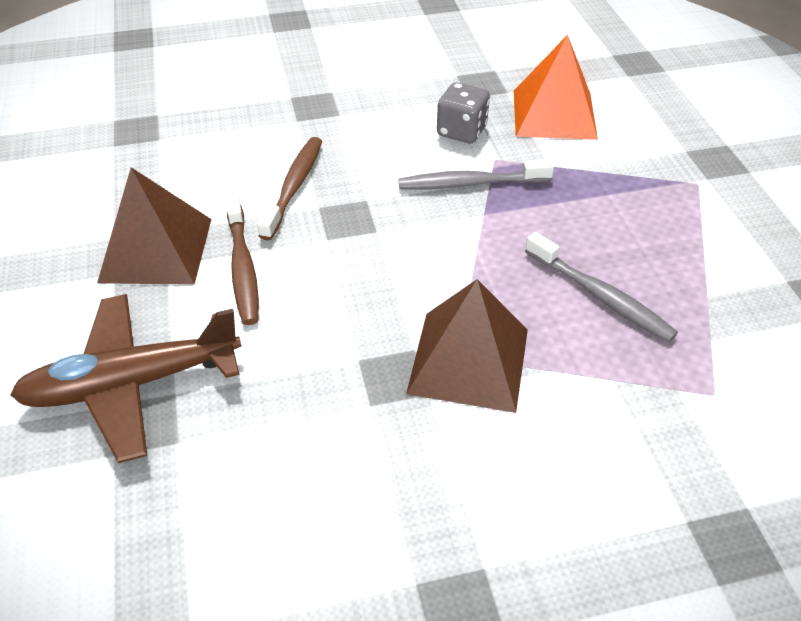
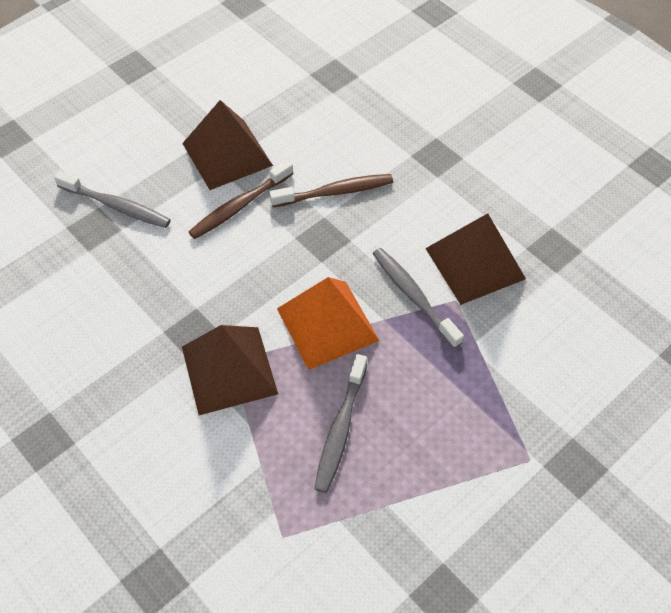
camera: 60 degrees right, 10 degrees up
brown plane [10,294,242,463] -> grey toothbrush [54,171,171,228]
grey dice [437,82,490,143] -> brown pyramid [425,213,526,305]
orange pyramid [514,34,598,140] -> orange pyramid moved to [277,277,379,370]

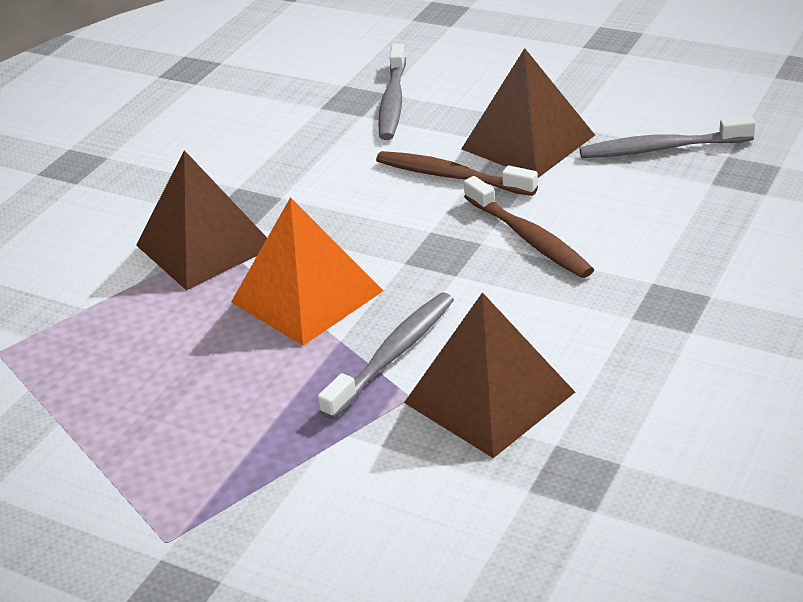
camera: 75 degrees right, 20 degrees down
grey toothbrush [314,354,367,493] -> grey toothbrush moved to [579,116,755,158]

